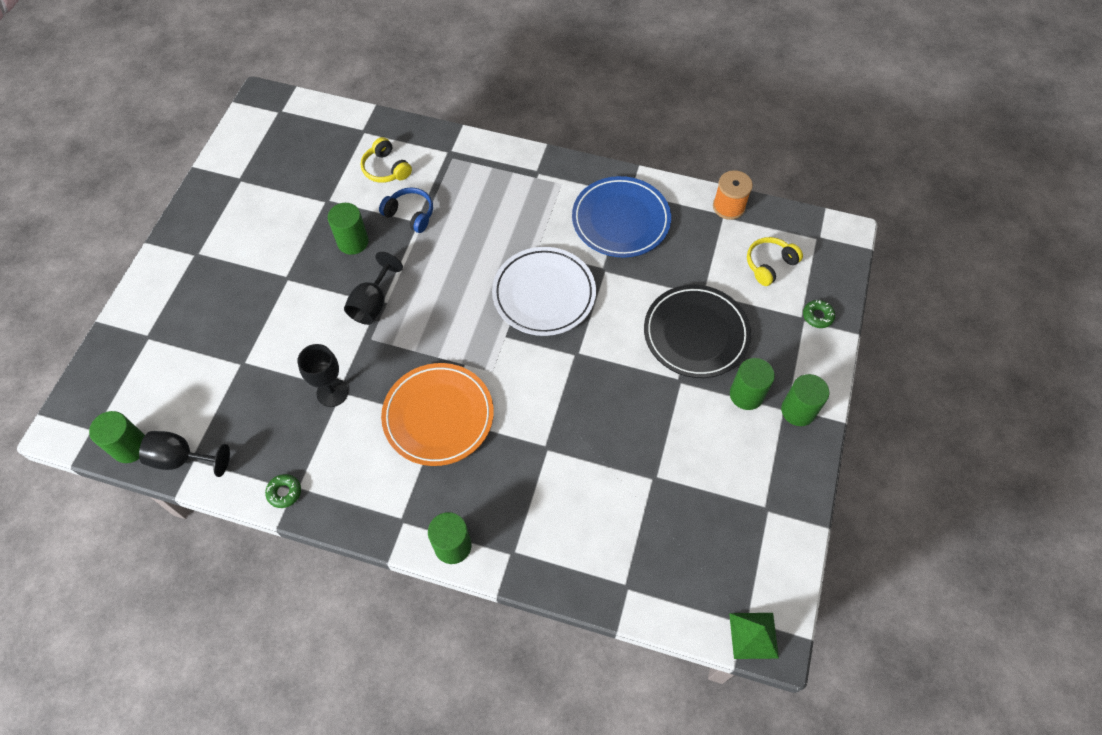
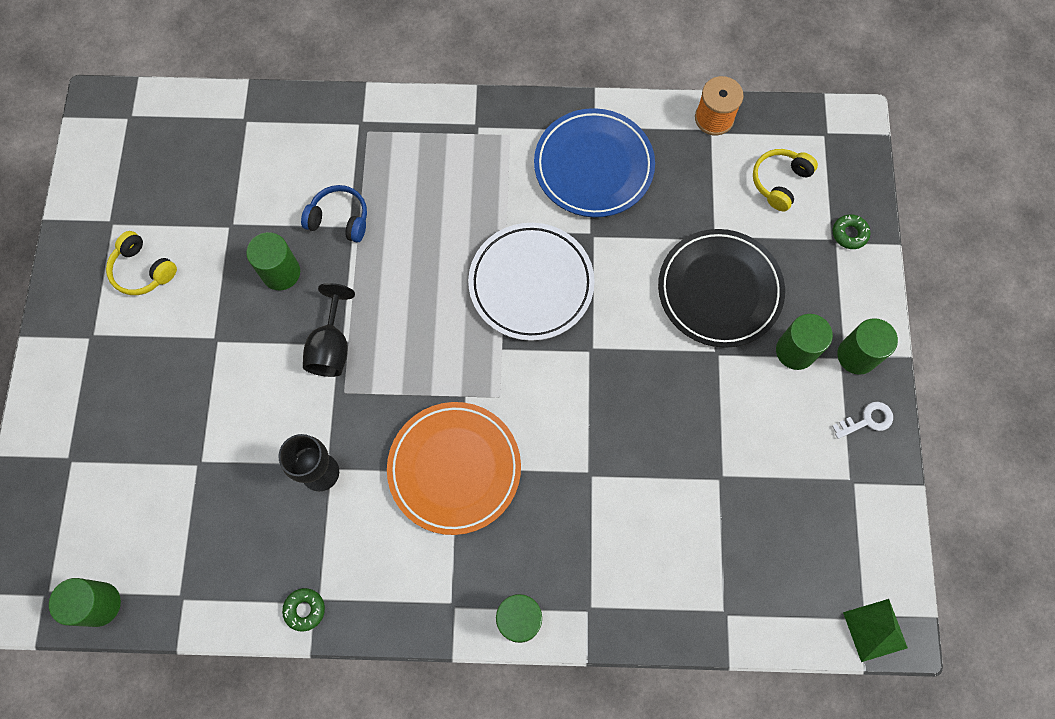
camera: 15 degrees left, 10 degrees up
black goblet [139,431,230,477] -> none
yellow headphones [361,137,412,183] -> yellow headphones moved to [106,231,177,295]
none -> white key [832,402,893,439]

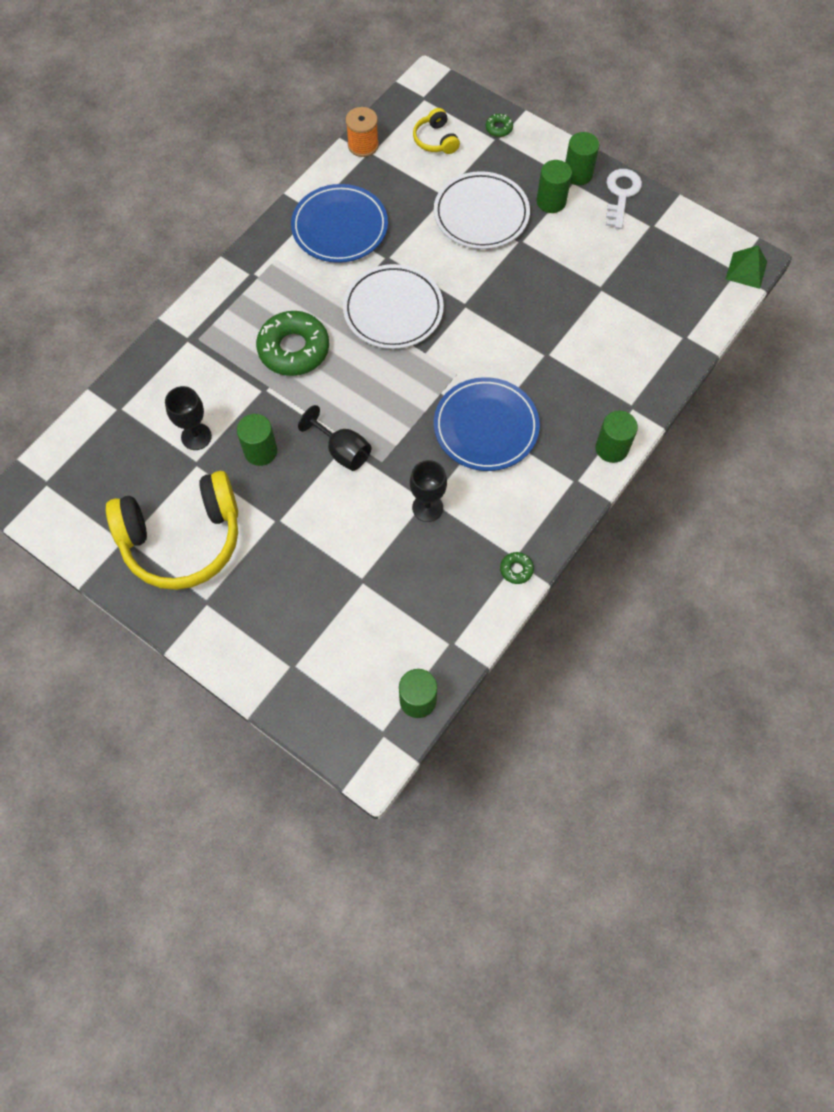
camera: 55 degrees left, 5 degrees down
yellow headphones [106,231,177,295] -> yellow headphones [106,471,238,590], size x2.24
blue headphones [301,185,367,243] -> none
orange plate [387,402,521,535] -> blue plate [434,377,540,471]
black plate [658,229,785,348] -> white plate [434,171,530,249]
white key [832,402,893,439] -> white key [606,169,642,229], size x1.63
none -> black goblet [165,386,212,450]
none -> green donut [256,311,329,376]

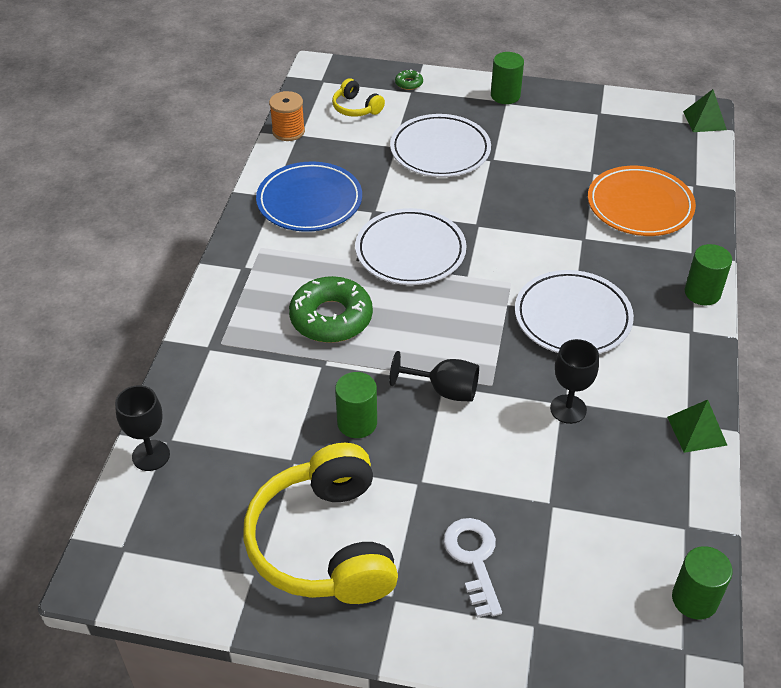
camera: 25 degrees left, 20 degrees down
yellow headphones [106,471,238,590] -> yellow headphones turned 120 degrees clockwise [243,443,398,604]
black goblet [165,386,212,450] -> black goblet moved to [115,385,170,471]
blue plate [434,377,540,471] -> white plate [515,270,634,354]
green donut [500,552,534,584] -> green pyramid [667,400,728,453]
green cylinder [537,160,572,213] -> none
white key [606,169,642,229] -> white key moved to [443,518,502,618]
none -> orange plate [588,166,696,236]

